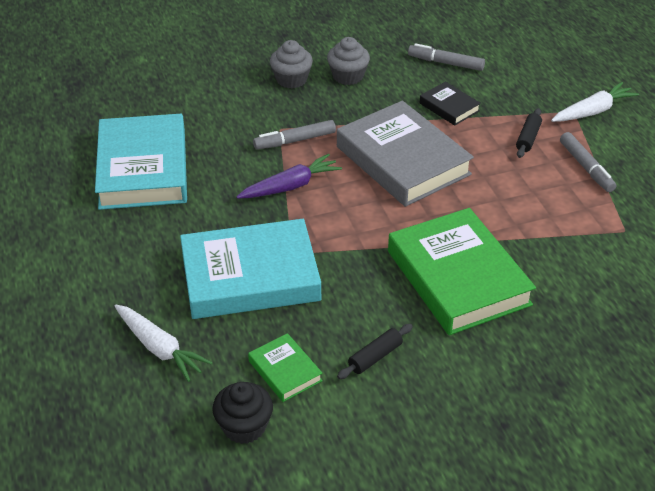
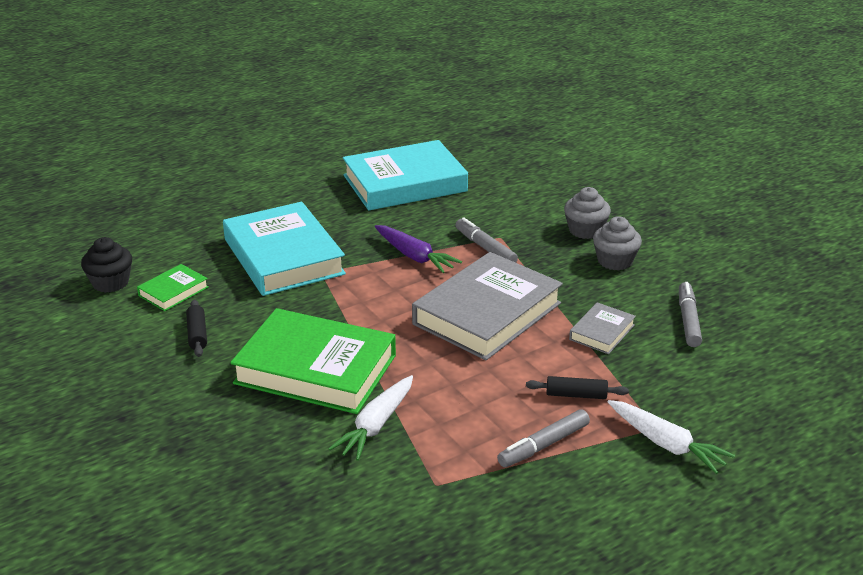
camera: 75 degrees right, 10 degrees down
white carrot [115,305,213,382] -> white carrot moved to [328,375,413,461]
black rolling pin [337,324,413,379] -> black rolling pin turned 45 degrees clockwise [186,300,207,357]
green book [388,208,536,335] -> green book turned 60 degrees clockwise [230,308,396,414]
black book [420,82,481,126] -> grey book [569,302,636,354]

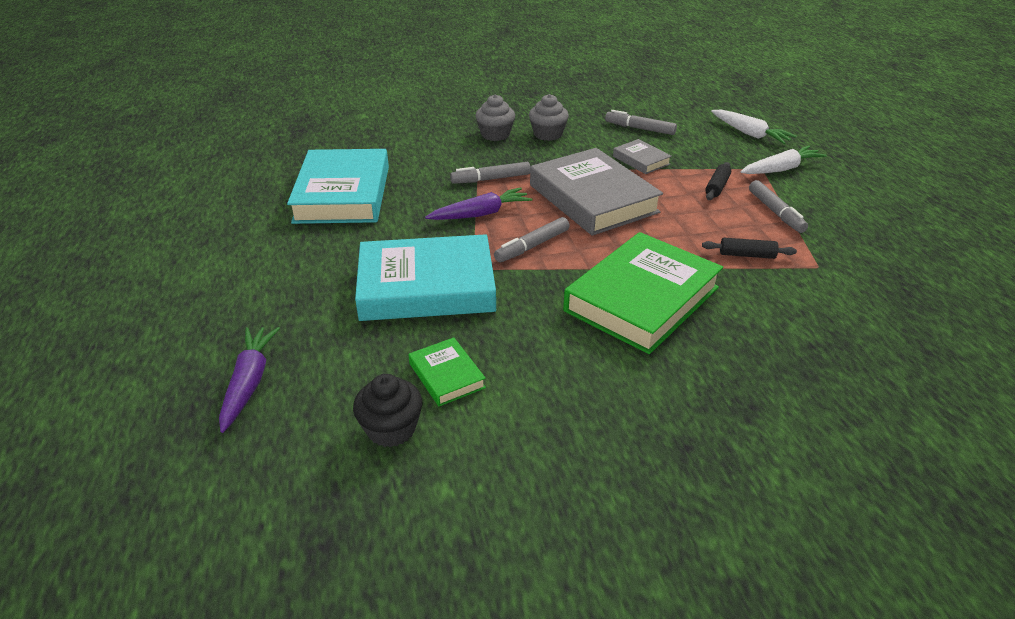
camera: 70 degrees left, 5 degrees up
black rolling pin [186,300,207,357] -> black rolling pin moved to [702,238,797,259]
white carrot [328,375,413,461] -> white carrot moved to [711,110,797,144]
none -> purple carrot [219,327,280,433]
none -> grey marker [494,217,570,262]

